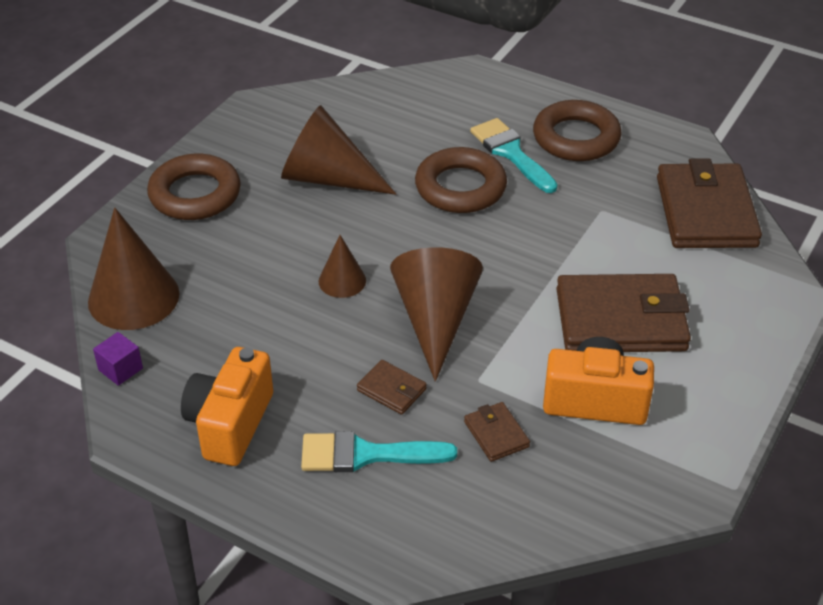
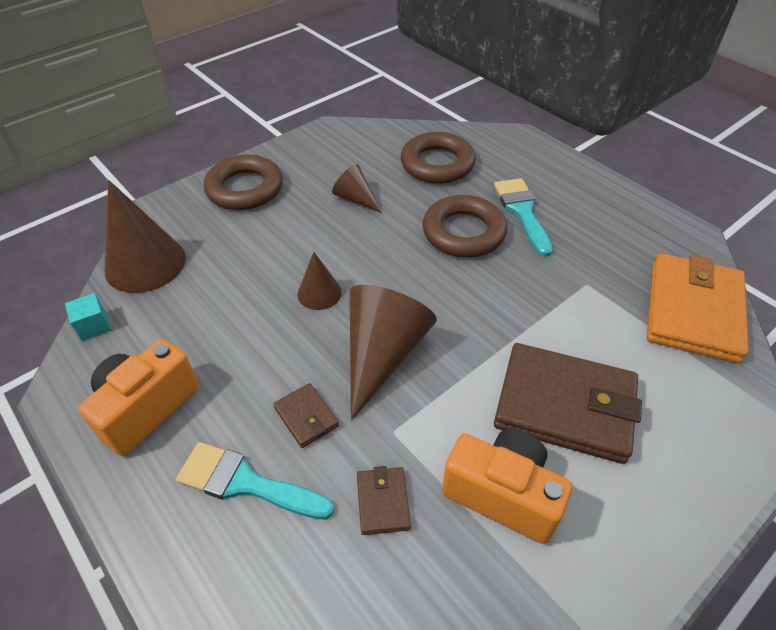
camera: 20 degrees right, 5 degrees up
purple cube [93,332,143,386] -> turquoise cube [65,293,111,341]
brown cone [281,105,396,195] -> brown cone [332,164,382,213], size x0.53
brown ring [533,100,622,161] -> brown ring moved to [401,132,476,184]
brown wallet [657,158,762,248] -> orange wallet [647,253,749,363]

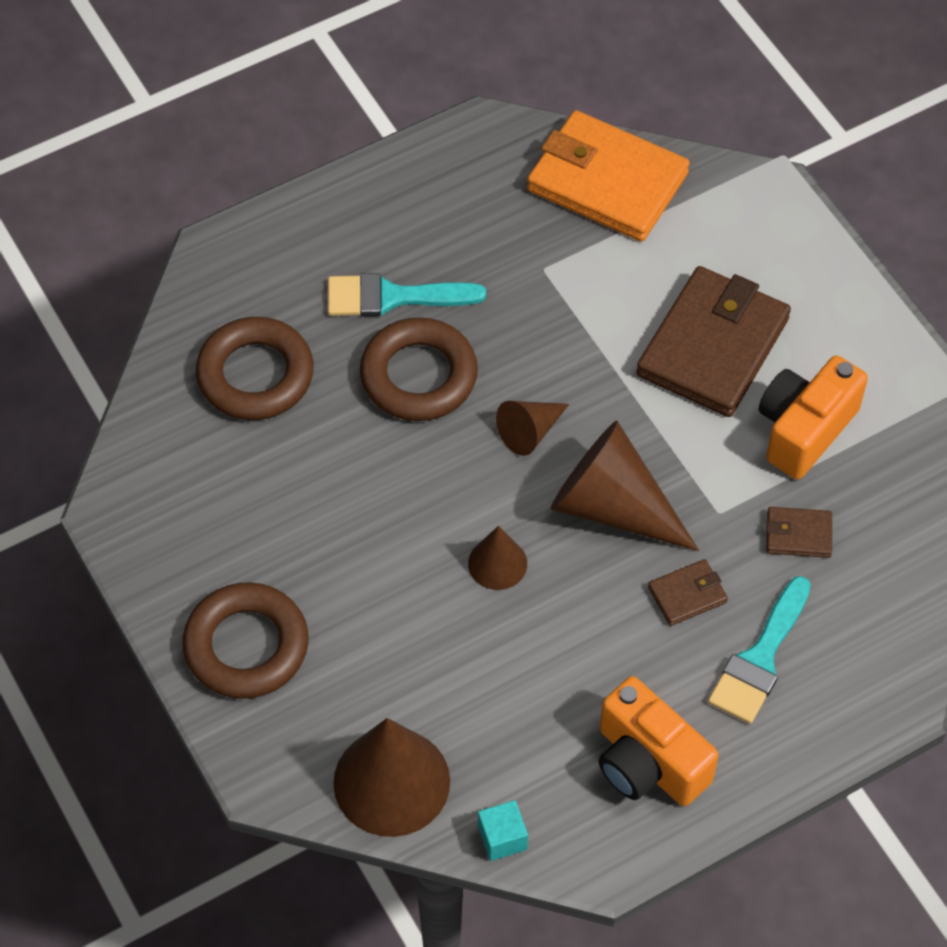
camera: 80 degrees left, 10 degrees up
brown cone [332,164,382,213] -> brown cone moved to [496,401,569,456]

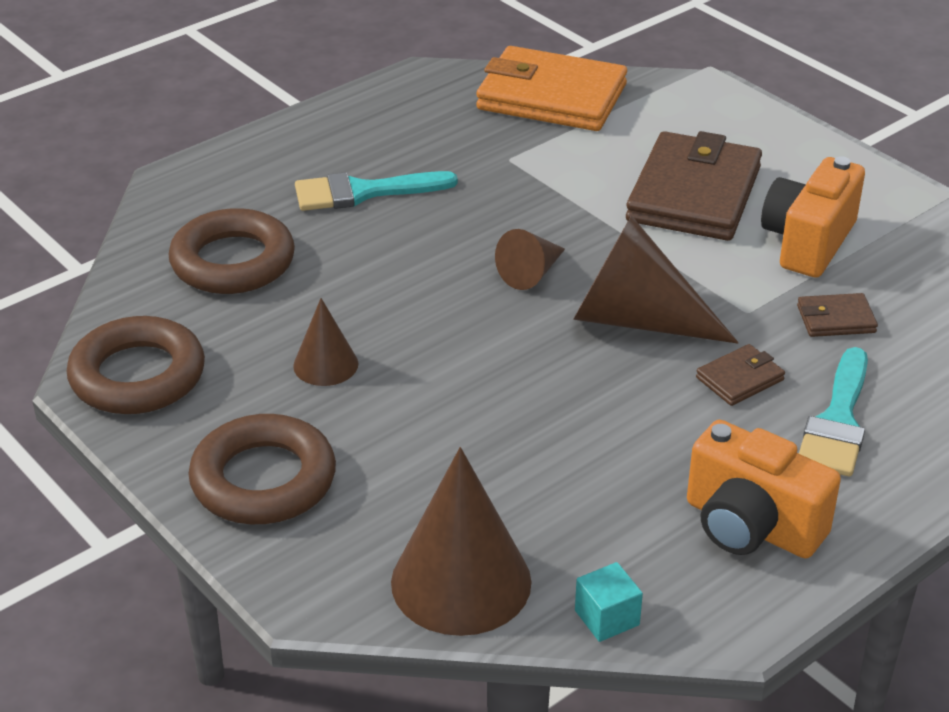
camera: 10 degrees left, 20 degrees down
brown ring [360,317,478,421] -> brown ring moved to [67,316,205,414]
brown cone [468,526,527,590] -> brown cone moved to [293,298,358,386]

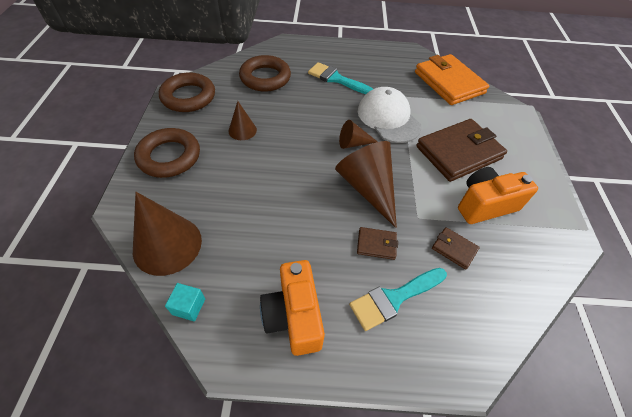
camera: 40 degrees right, 15 degrees up
none -> white cap [358,87,421,143]

